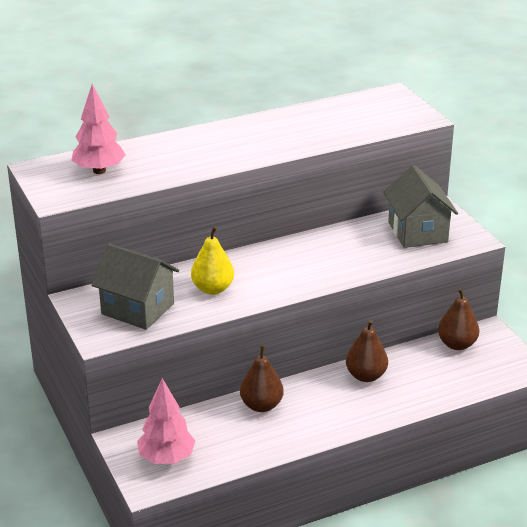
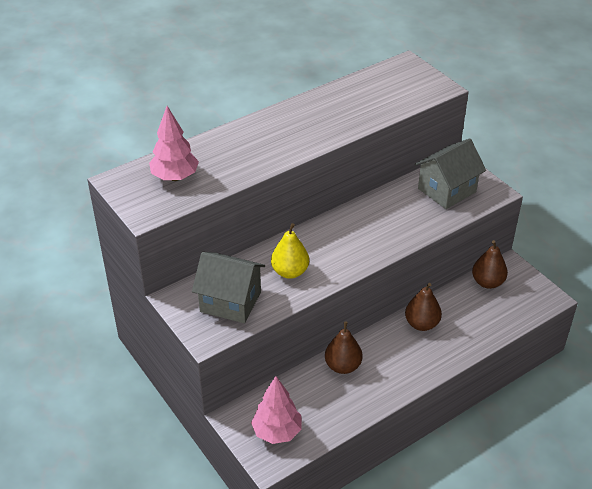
camera: 10 degrees left, 10 degrees up
grey house [383,165,458,248] -> grey house turned 75 degrees clockwise [415,138,486,209]

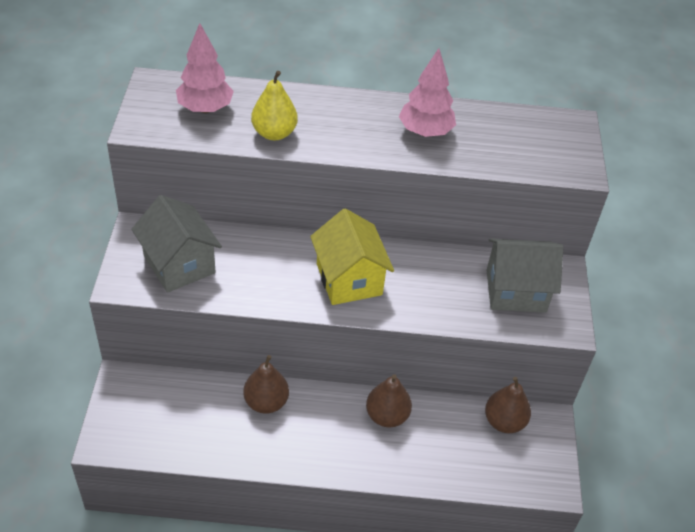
camera: 35 degrees right, 5 degrees up
pink tree [251,376,302,444] -> pink tree moved to [399,48,456,137]
yellow pear [271,223,309,279] -> yellow pear moved to [251,71,298,140]
none -> yellow house [310,208,394,305]

